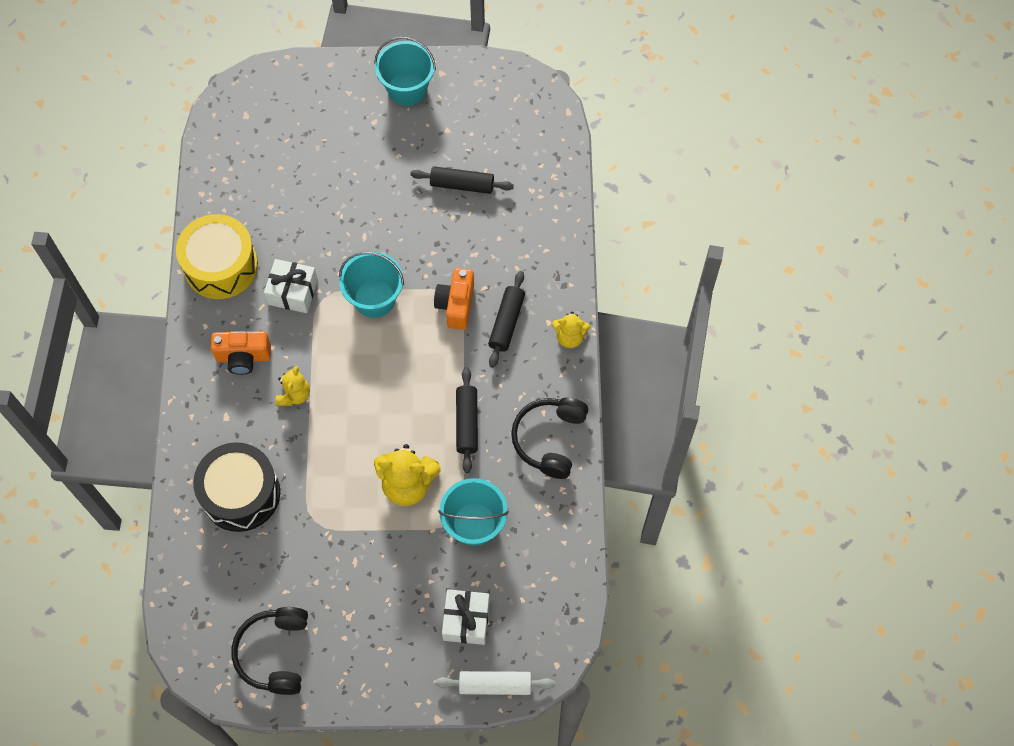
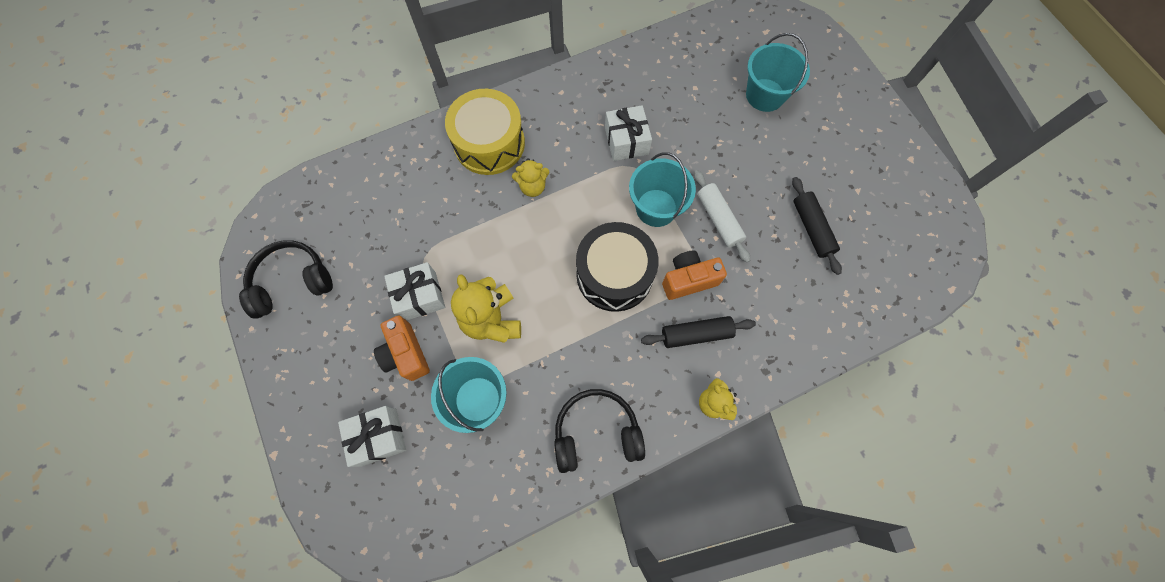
camera: 65 degrees right, 5 degrees up
yellow drum [176,214,258,299] -> yellow drum moved to [445,89,525,175]
black drum [193,442,280,532] -> black drum moved to [576,222,659,312]
orange camera [211,331,271,375] -> orange camera moved to [374,316,430,381]
turquoise bucket [374,36,436,106] -> turquoise bucket moved to [746,33,810,112]
white rolling pin [435,671,555,695] -> white rolling pin moved to [694,170,750,263]
black rolling pin [456,367,478,473] -> none
none -> white gift [384,262,445,321]

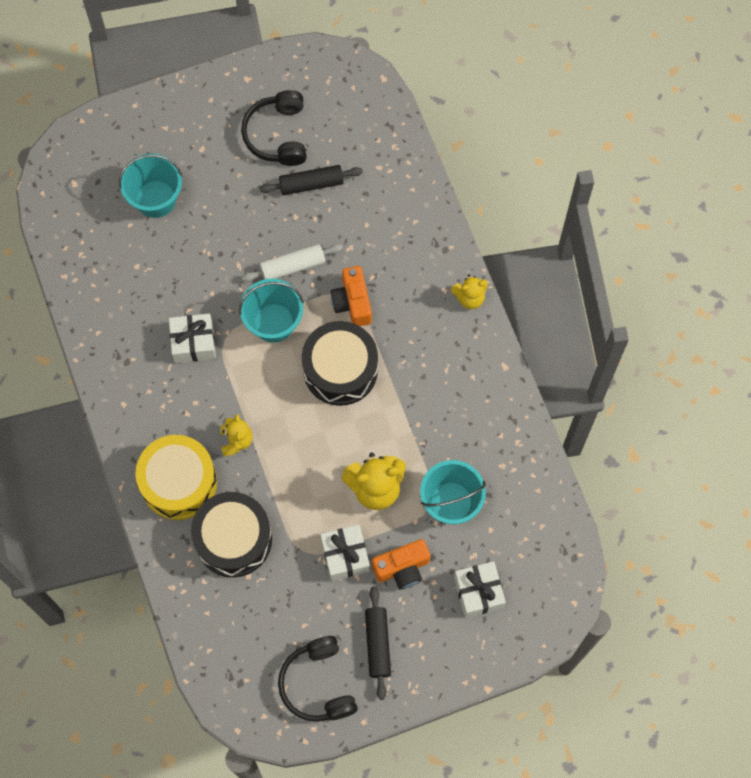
camera: 85 degrees left, 0 degrees up
black headphones [554,389,645,473] -> black headphones moved to [241,90,307,166]
black rolling pin [641,316,756,348] -> black rolling pin moved to [365,586,391,700]
none -> black drum [191,492,272,577]

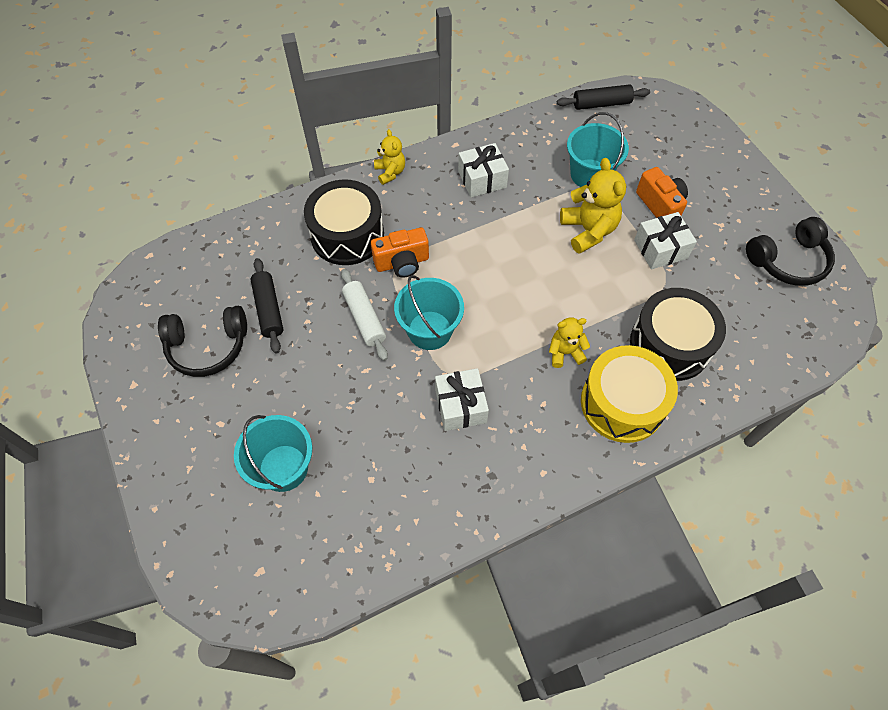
camera: 95 degrees left, 10 degrees down
black drum [302,321,378,406] -> black drum moved to [304,180,384,265]
black rolling pin [365,586,391,700] -> black rolling pin moved to [557,84,650,110]
white gift [454,561,506,618] -> white gift moved to [458,143,509,197]

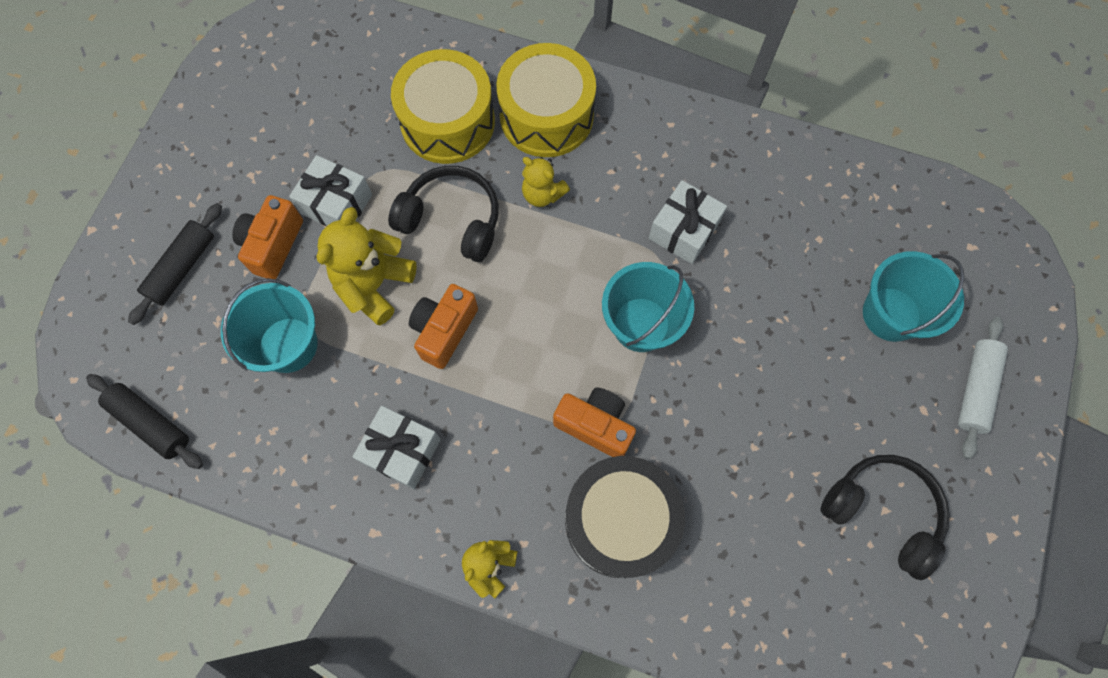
camera: 135 degrees left, 10 degrees up
black rolling pin [250,258,283,353] -> black rolling pin moved to [128,203,222,325]
white rolling pin [341,269,388,361] -> white rolling pin moved to [958,317,1008,459]
black drum [630,288,726,381] -> yellow drum [391,49,495,164]
black headphones [746,217,835,286] -> black headphones moved to [388,166,499,262]
none -> orange camera [409,284,478,369]

